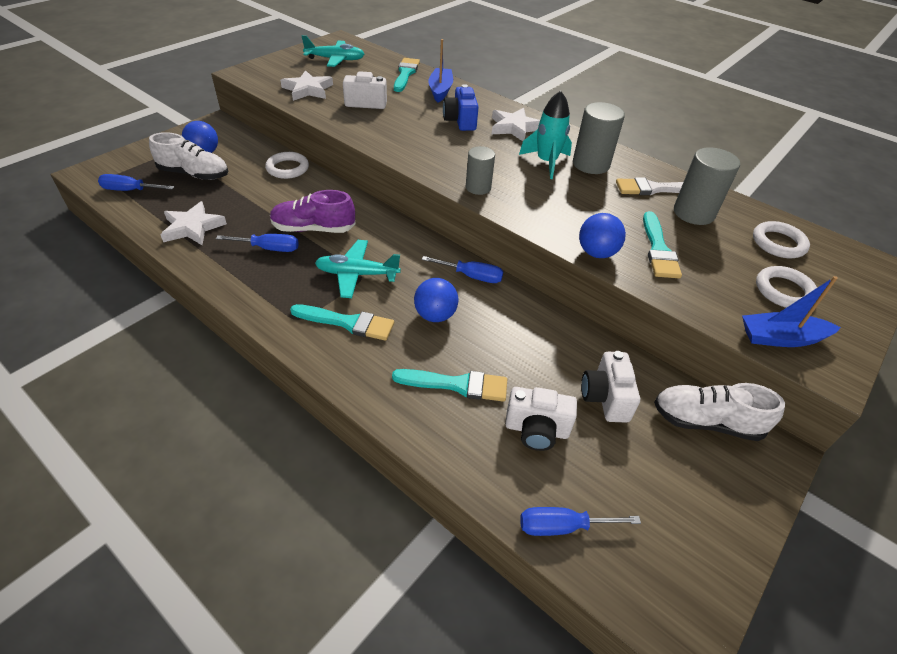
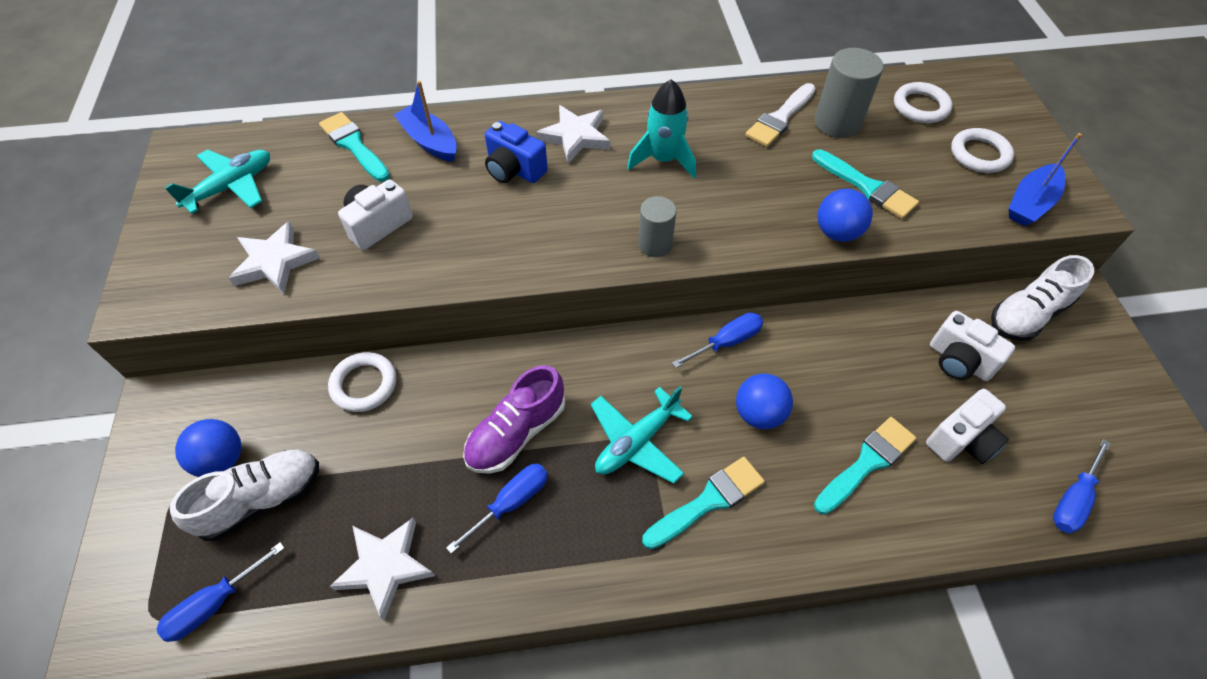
camera: 45 degrees left, 10 degrees up
grey cylinder [573,102,625,174] -> none

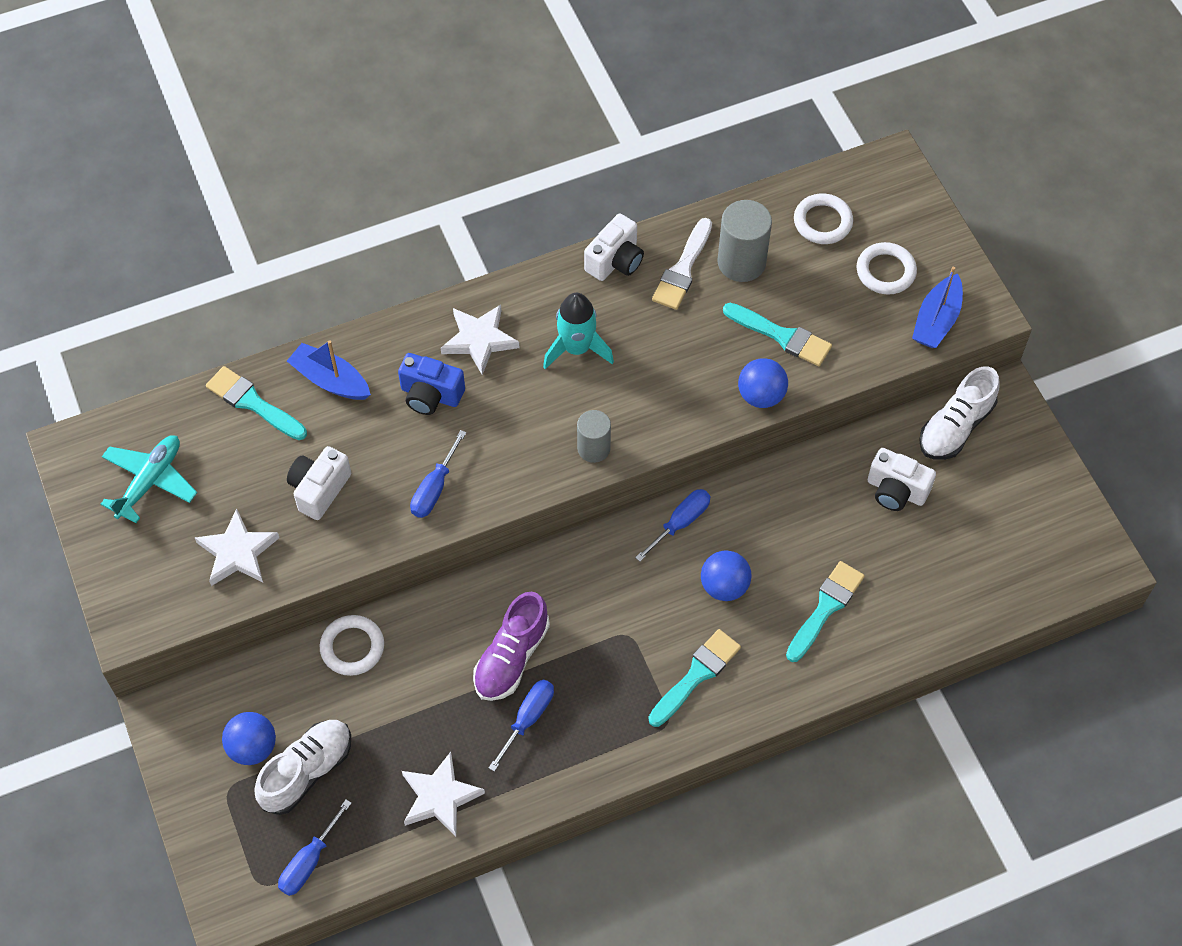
camera: 15 degrees left, 5 degrees up
turquoise plane [590,386,693,484] -> none
white camera [926,389,1009,464] -> white camera moved to [584,213,644,281]
blue screwdriver [1053,439,1111,533] -> blue screwdriver moved to [410,430,466,518]

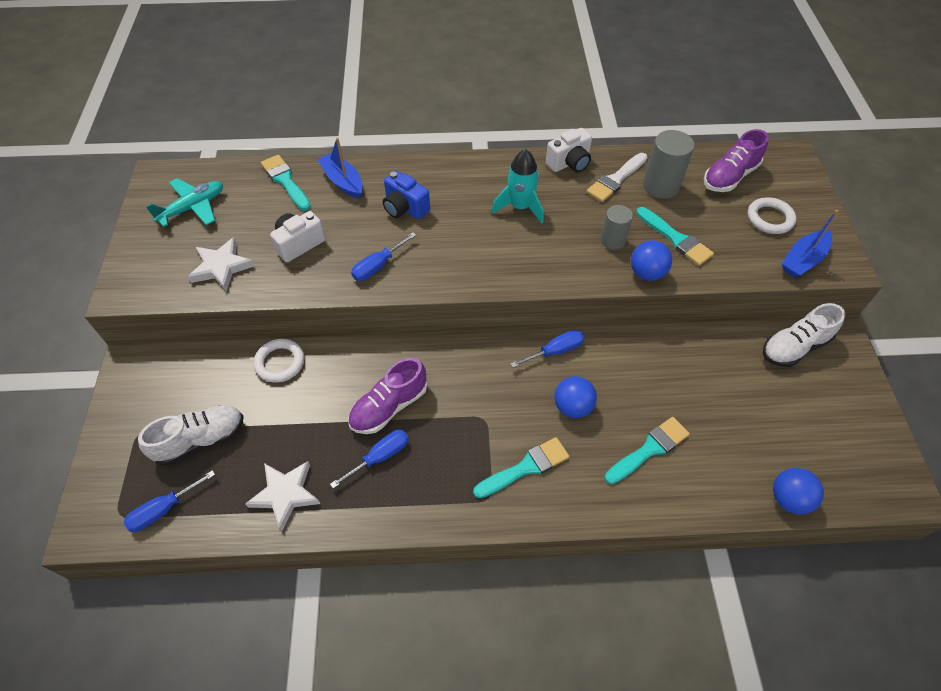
camera: 20 degrees right, 5 degrees down
blue ball [222,712,276,765] -> blue ball moved to [773,468,824,515]
white star [441,305,520,375] -> none
grey cylinder [577,410,611,463] -> grey cylinder moved to [601,205,633,250]
white ring [794,193,853,244] -> purple shoe [704,129,769,192]
white camera [868,448,936,511] -> none

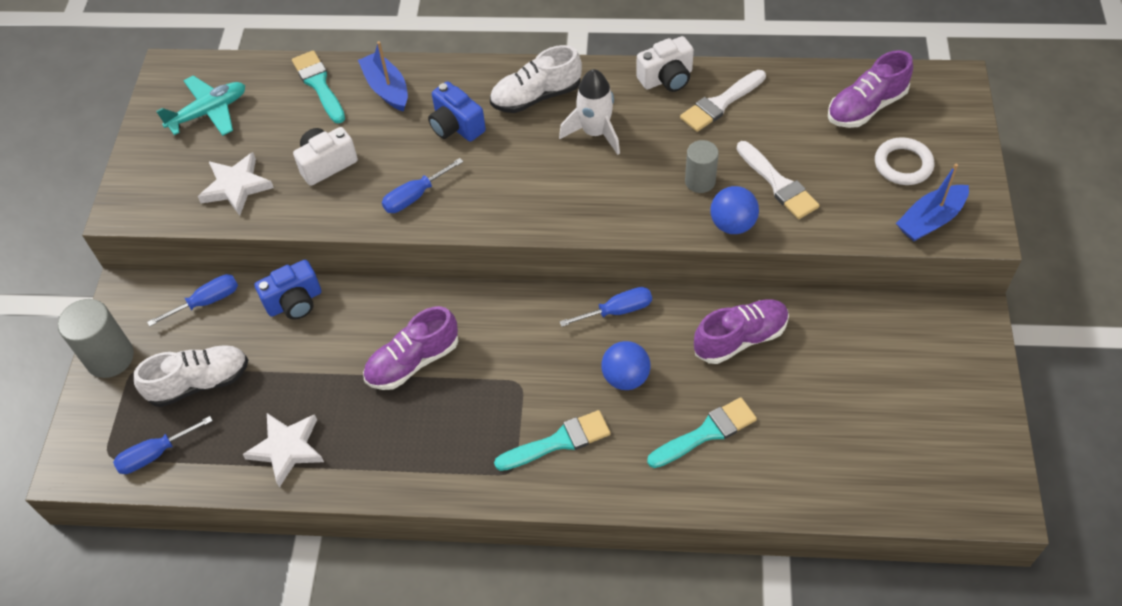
camera: 10 degrees right, 0 degrees up
white ring [254,339,304,383] -> blue camera [254,260,321,320]
blue screwdriver [330,430,409,489] -> blue screwdriver moved to [147,274,238,327]
turquoise rocket [492,149,544,223] -> white rocket [559,69,620,155]
turquoise brush [636,207,714,266] -> white brush [737,141,820,219]
grey cylinder [643,130,695,199] -> grey cylinder moved to [58,299,134,378]
white shoe [763,303,845,367] -> white shoe moved to [490,45,582,113]
blue ball [773,468,824,515] -> none
none -> purple shoe [694,299,789,364]

